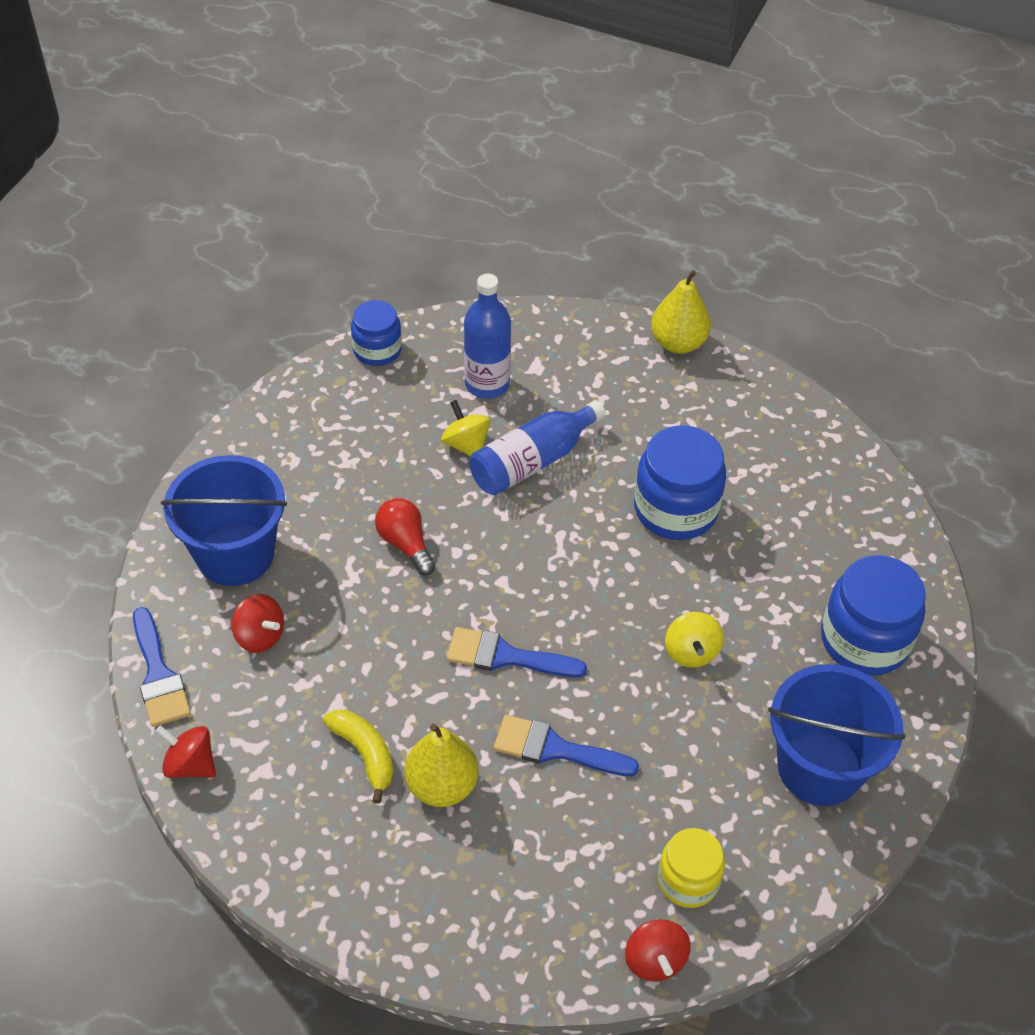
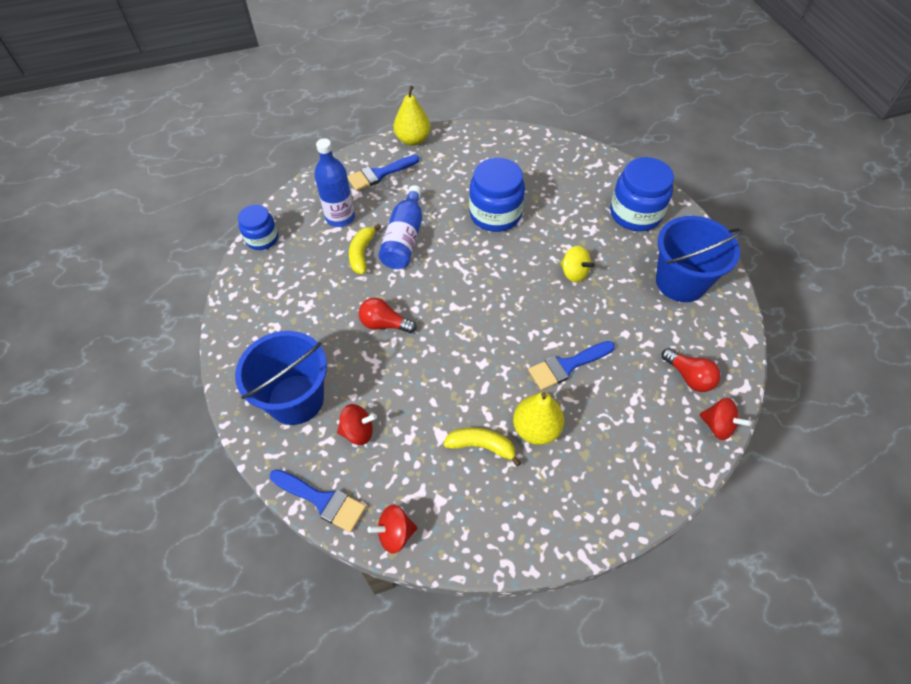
camera: 40 degrees left, 5 degrees up
yellow spinning top [441,400,491,457] -> yellow banana [349,224,381,274]
blue brush [447,627,587,678] -> blue brush moved to [347,155,419,191]
yellow jar [658,828,725,908] -> red light bulb [662,348,721,392]

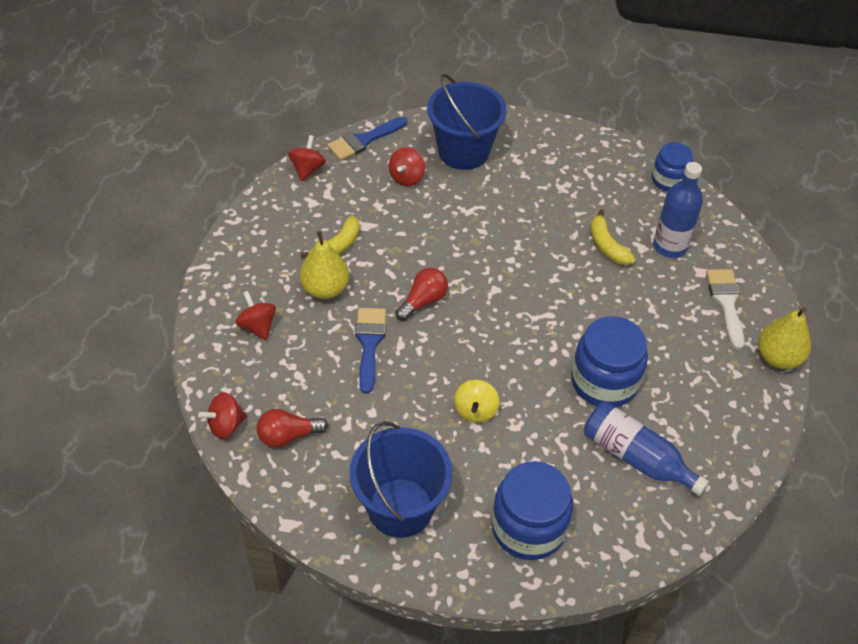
camera: 115 degrees right, 5 degrees down
blue brush [347,155,419,191] -> white brush [706,269,745,350]
yellow banana [349,224,381,274] -> yellow banana turned 150 degrees counterclockwise [590,209,636,265]
red light bulb [359,298,417,333] -> red light bulb moved to [396,268,448,321]
blue bottle [378,185,422,269] -> blue bottle moved to [584,402,709,496]
yellow spinning top [560,246,595,282] -> yellow spinning top turned 60 degrees counterclockwise [454,380,499,423]
none -> red spinning top [235,291,276,340]

